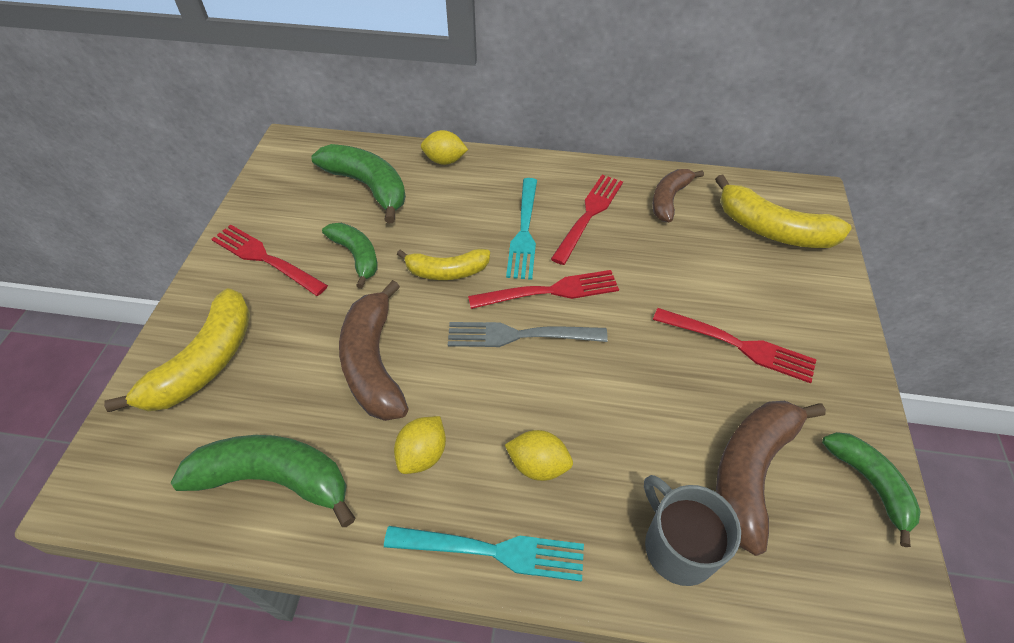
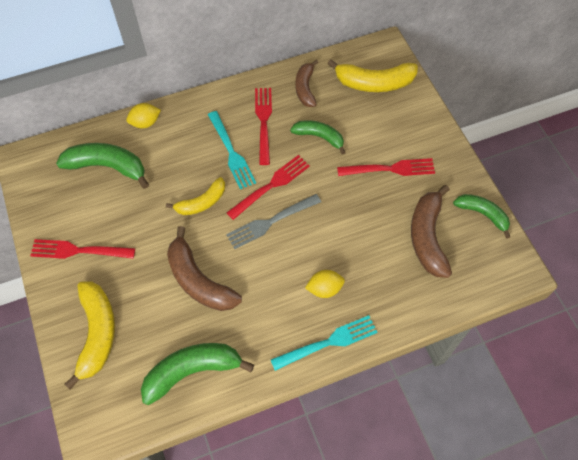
camera: 30 degrees left, 10 degrees up
green banana [322,223,378,288] -> green banana moved to [290,120,346,155]
yellow lemon [394,416,446,474] -> none
grey mug [644,475,741,586] -> none

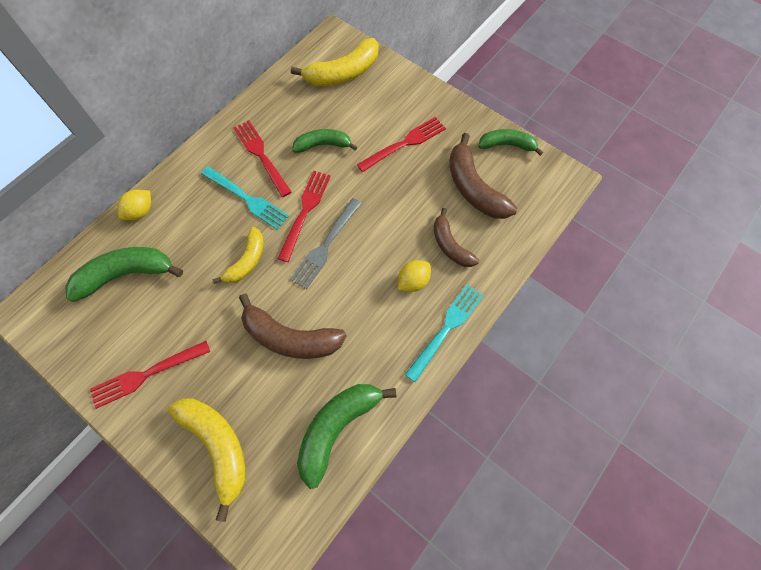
camera: 30 degrees left, 5 degrees up
brown banana [295,60,319,107] -> brown banana moved to [434,208,479,267]

